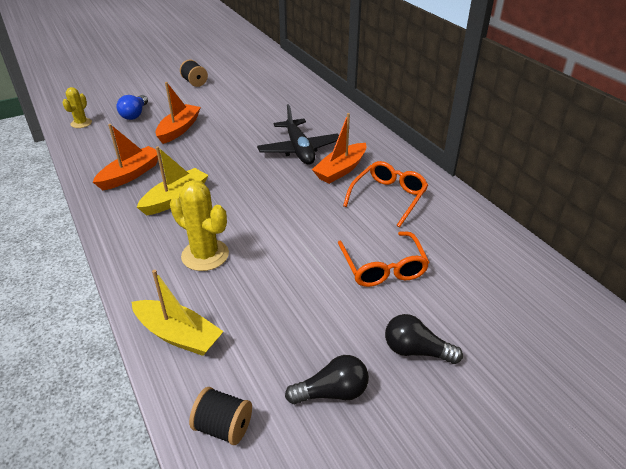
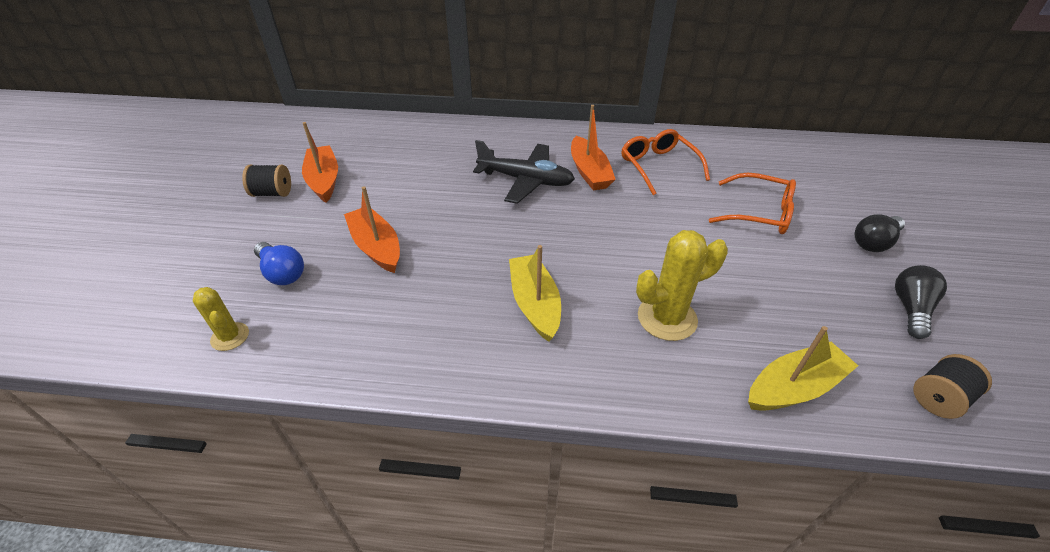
camera: 55 degrees left, 5 degrees up
orange boat [93,124,158,190] -> orange boat moved to [302,122,338,203]

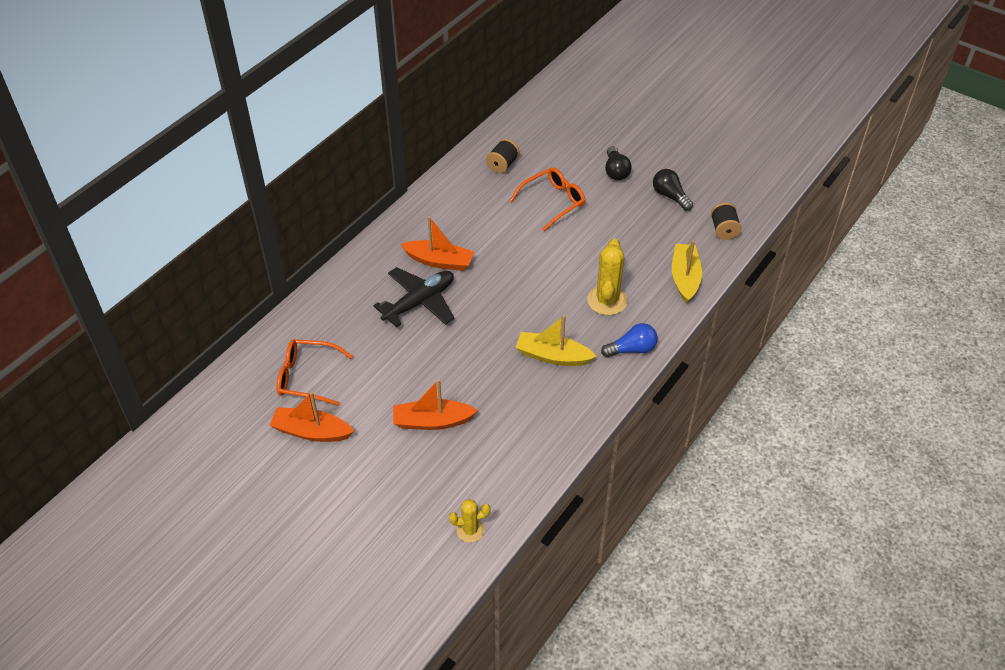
camera: 60 degrees left, 5 degrees up
black spool [242,165,291,197] -> black spool moved to [486,139,519,173]
blue light bulb [254,242,304,285] -> blue light bulb moved to [601,323,658,357]
orange glasses [621,129,710,195] -> orange glasses moved to [277,339,353,406]

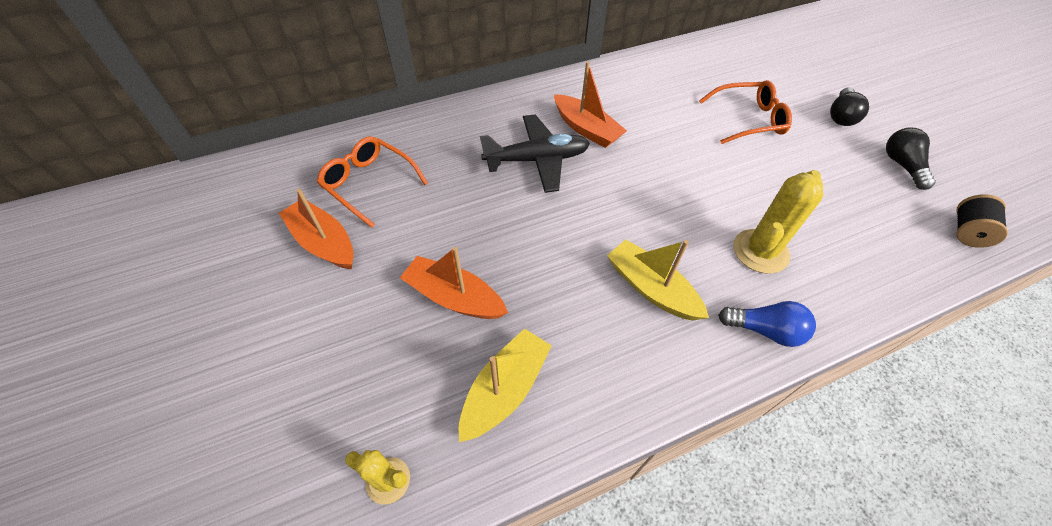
camera: 30 degrees right, 5 degrees up
black spool [486,139,519,173] -> none
yellow boat [672,241,702,303] -> yellow boat moved to [459,328,552,442]

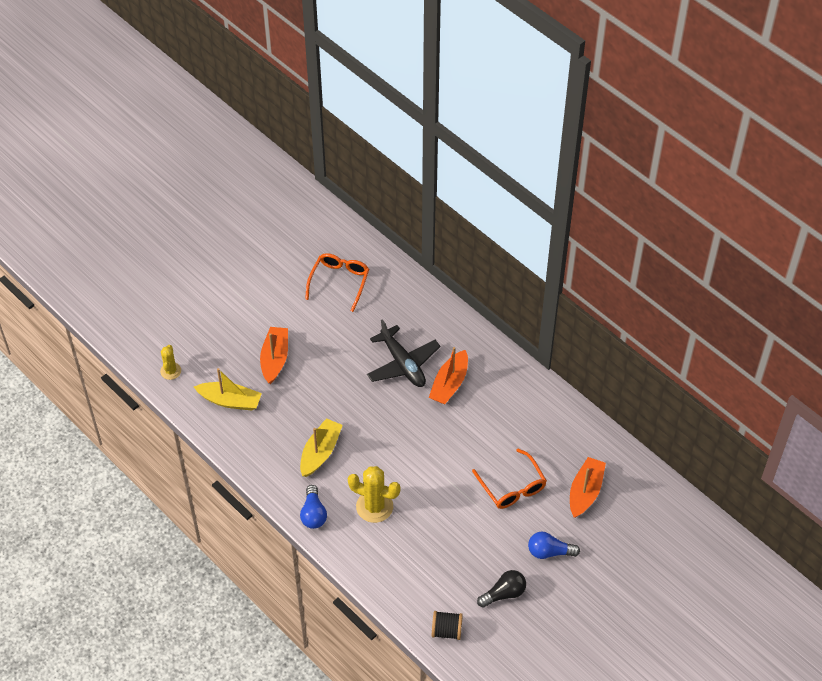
camera: 70 degrees right, 0 degrees up
orange boat [279,189,354,269] -> orange boat moved to [570,457,606,518]
black light bulb [830,87,869,126] -> blue light bulb [528,531,580,559]

